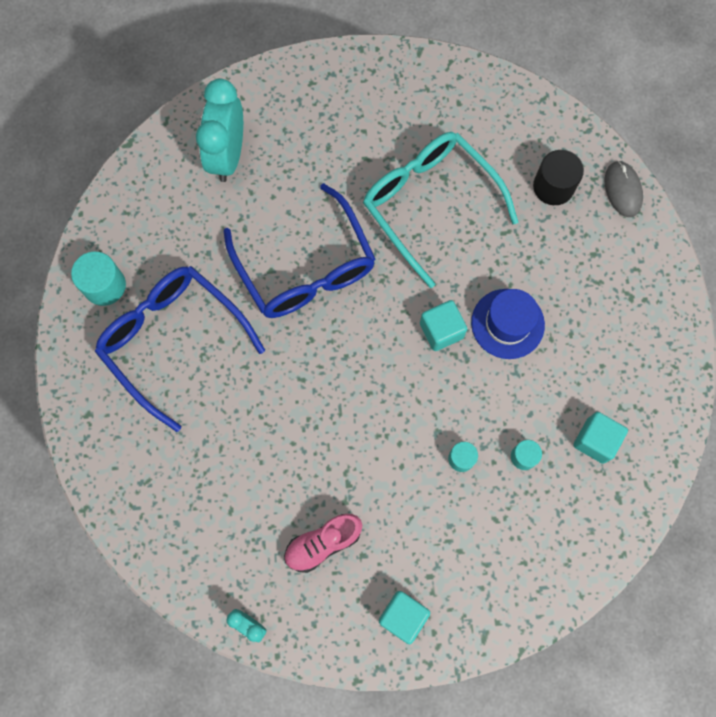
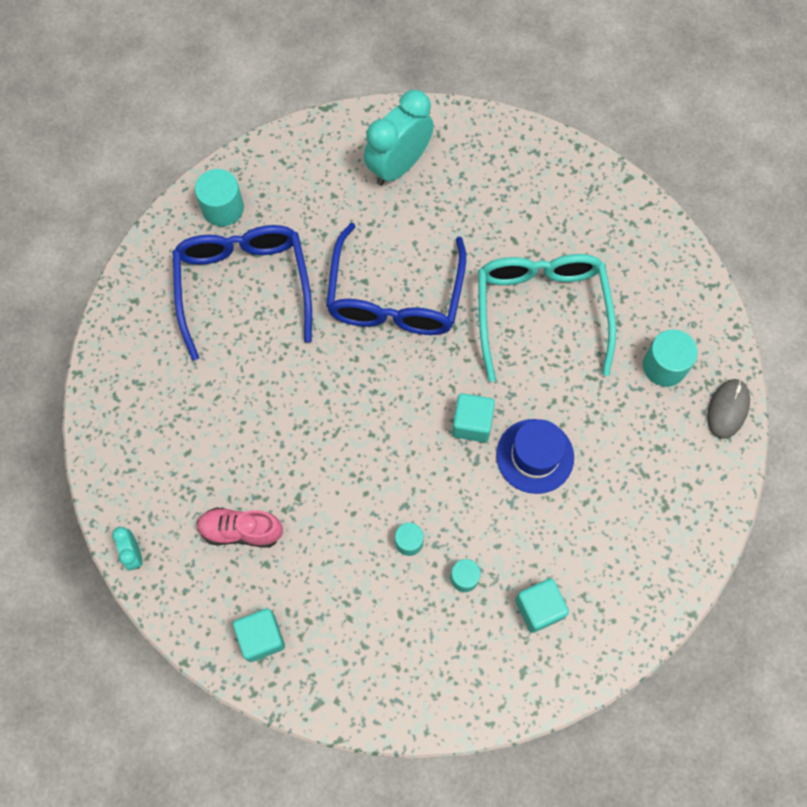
camera: 35 degrees right, 5 degrees down
black cylinder [533,150,584,205] -> turquoise cylinder [643,329,698,387]

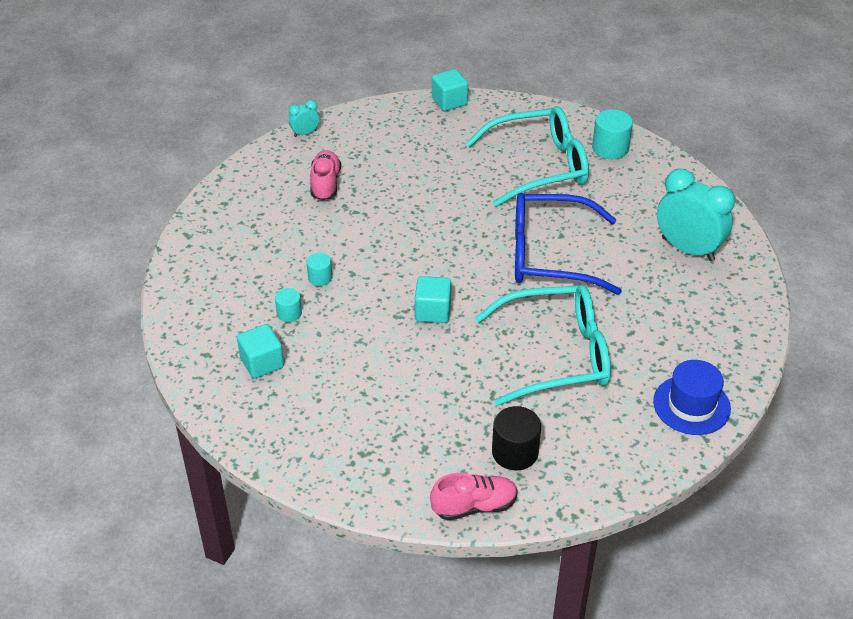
camera: 85 degrees right, 25 degrees down
blue glasses [172,225,312,360] -> turquoise glasses [466,106,589,207]
turquoise cube [233,608,285,662] -> turquoise cube moved to [432,69,468,111]
blue hat [496,419,574,494] -> blue hat moved to [653,360,731,435]
turquoise cylinder [643,329,698,387] -> black cylinder [492,406,541,470]
grey mouse [707,379,750,439] -> pink shoe [430,473,518,521]

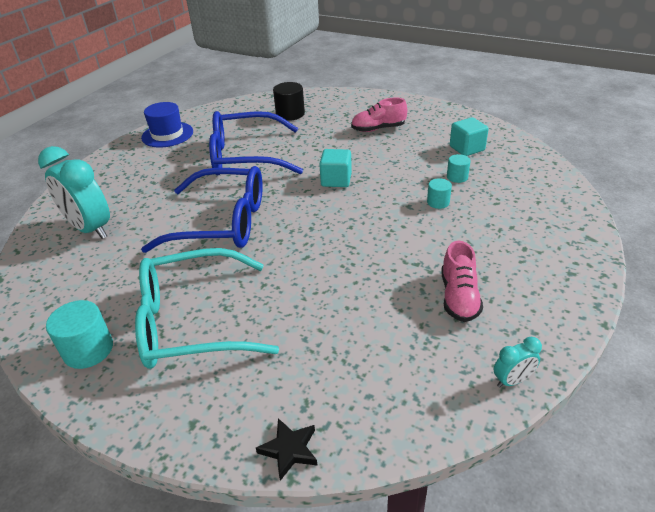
camera: 175 degrees left, 5 degrees down
pink shoe [430,473,518,521] -> pink shoe moved to [351,98,407,132]
turquoise cube [432,69,468,111] -> black star [256,418,318,481]
turquoise glasses [475,285,611,406] -> blue glasses [209,111,303,175]

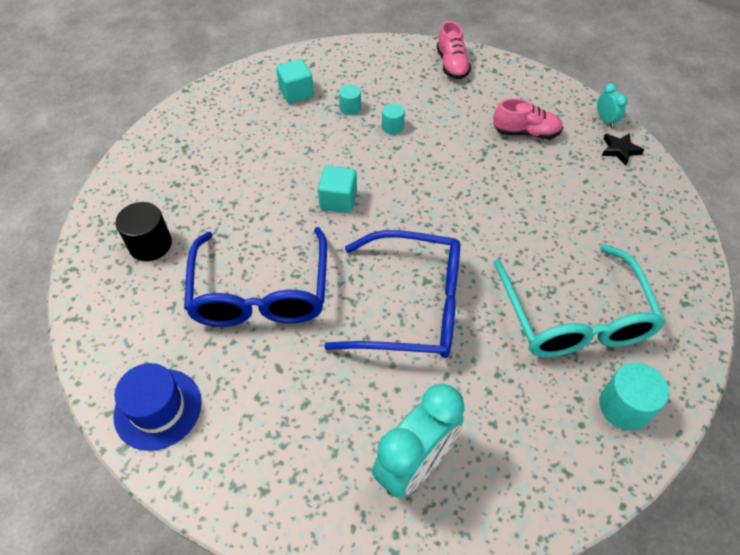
camera: 90 degrees left, 15 degrees up
blue glasses [141,166,263,253] -> blue glasses turned 90 degrees clockwise [324,230,460,358]
black star [256,418,318,481] -> black star moved to [602,133,644,166]
pink shoe [351,98,407,132] -> pink shoe moved to [437,21,471,79]

